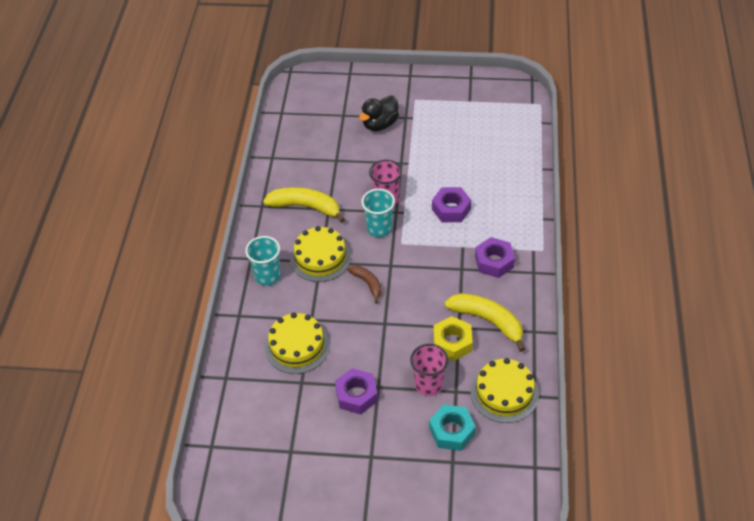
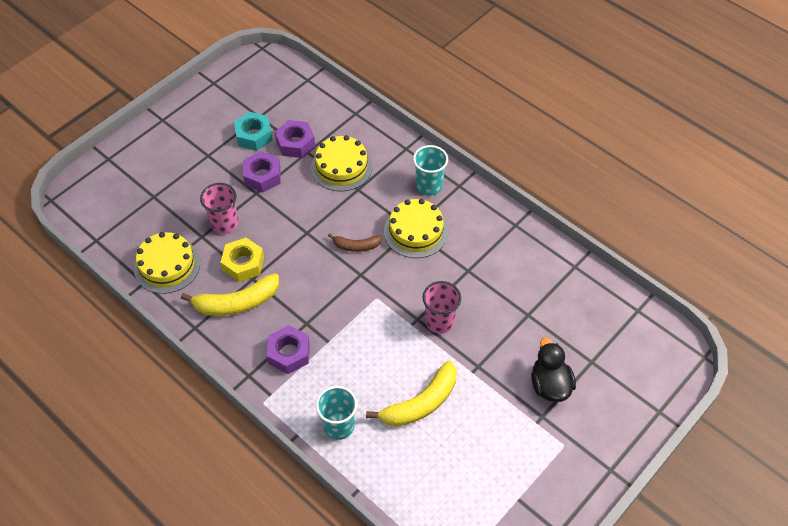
camera: 125 degrees right, 5 degrees up
yellow banana [263,187,345,223] -> yellow banana moved to [366,361,457,427]
turquoise cup [361,189,395,237] -> turquoise cup moved to [316,386,357,440]
turquoise nut [429,404,476,451] -> turquoise nut moved to [234,112,273,151]
purple nut [432,187,471,222] -> purple nut moved to [275,120,315,158]

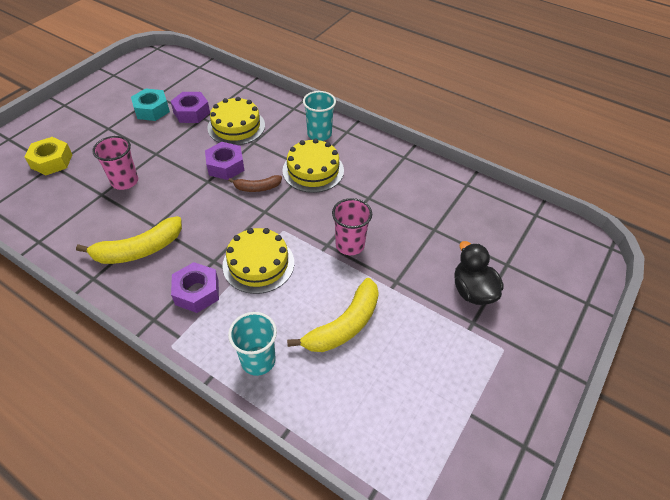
camera: 10 degrees left, 5 degrees down
yellow cake [134,232,200,294] -> yellow cake moved to [222,228,294,294]
yellow nut [221,238,264,282] -> yellow nut moved to [25,137,73,175]
purple nut [243,151,281,192] -> purple nut moved to [205,142,245,180]

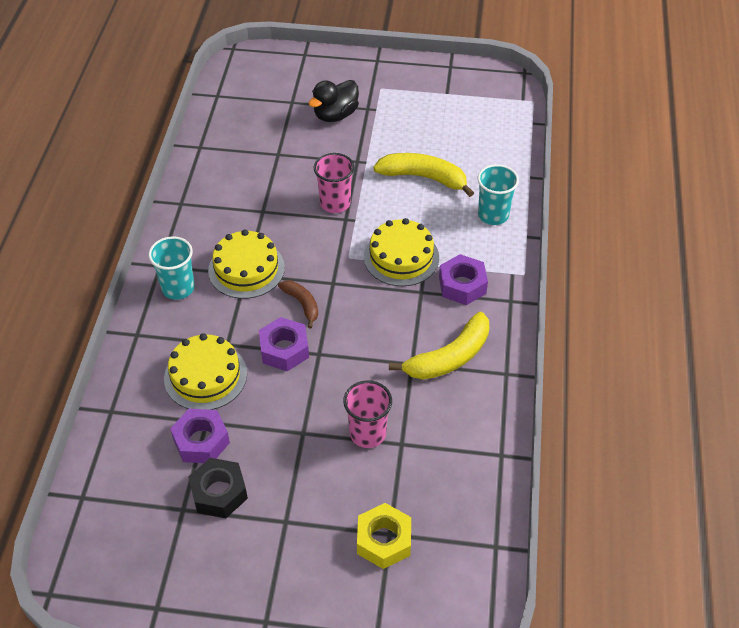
camera: 115 degrees left, 0 degrees up
yellow banana [76,216,182,264] -> yellow banana turned 105 degrees clockwise [389,312,489,380]
turquoise nut [131,88,170,121] -> black nut [188,458,248,518]

